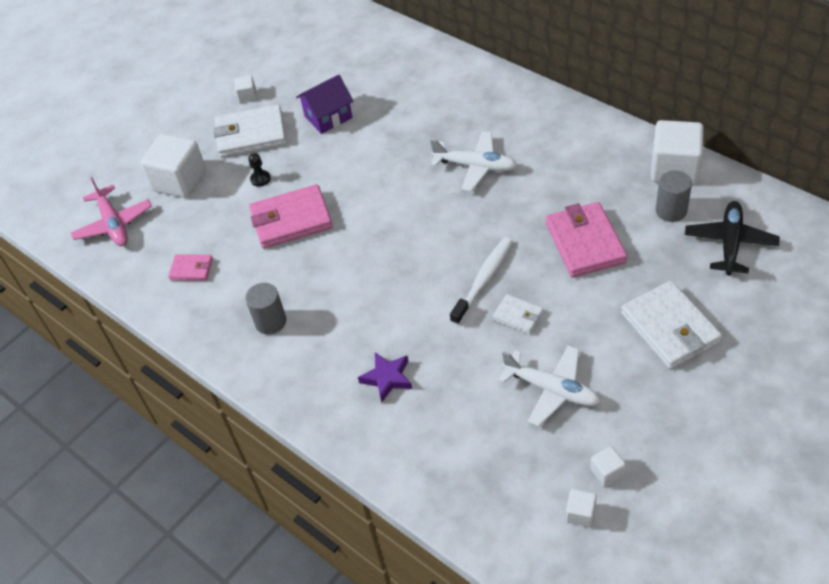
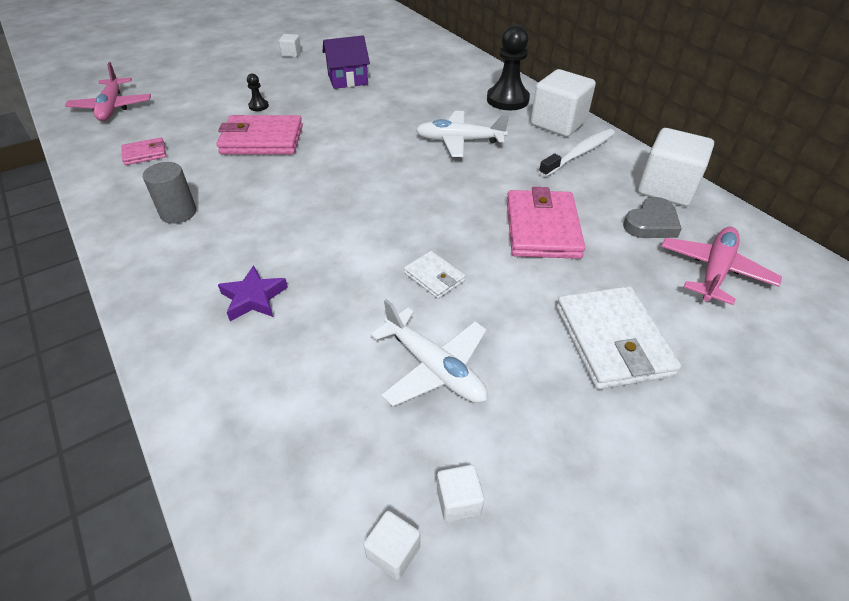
camera: 10 degrees right, 5 degrees down
white cube [141,134,206,198] -> white cube moved to [530,69,596,137]
pink wallet [168,254,213,281] -> pink wallet turned 45 degrees counterclockwise [121,138,166,165]
white wallet [213,104,287,158] -> none
white plane [430,131,517,192] -> white plane turned 150 degrees clockwise [416,111,510,157]
white toothbrush [450,237,513,325] -> white toothbrush moved to [539,128,615,177]
grey cylinder [656,170,692,222] -> grey heart [623,197,682,238]
black plane [685,201,780,276] -> pink plane [661,227,782,305]
none -> black pawn [487,25,530,110]

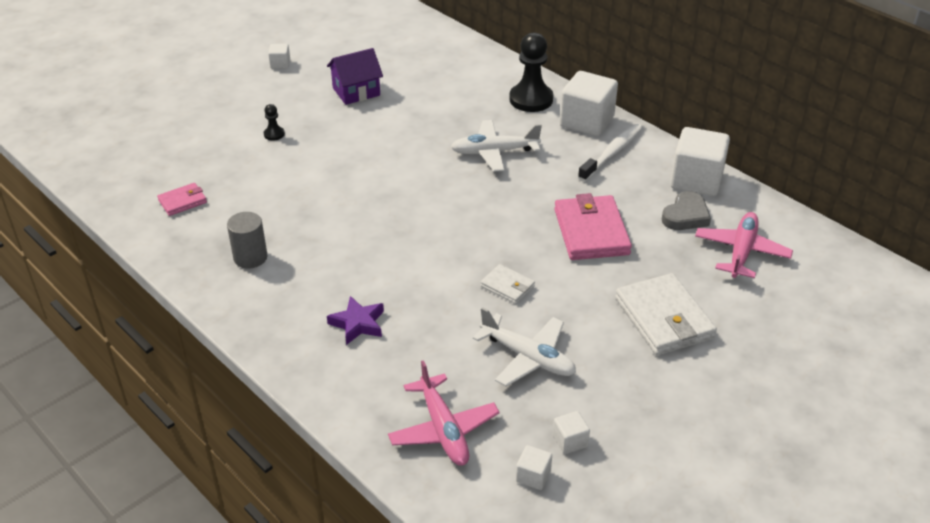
camera: 10 degrees left, 5 degrees down
pink plane [65,62,151,121] -> pink plane moved to [388,360,500,466]
pink wallet [216,115,303,154] -> none

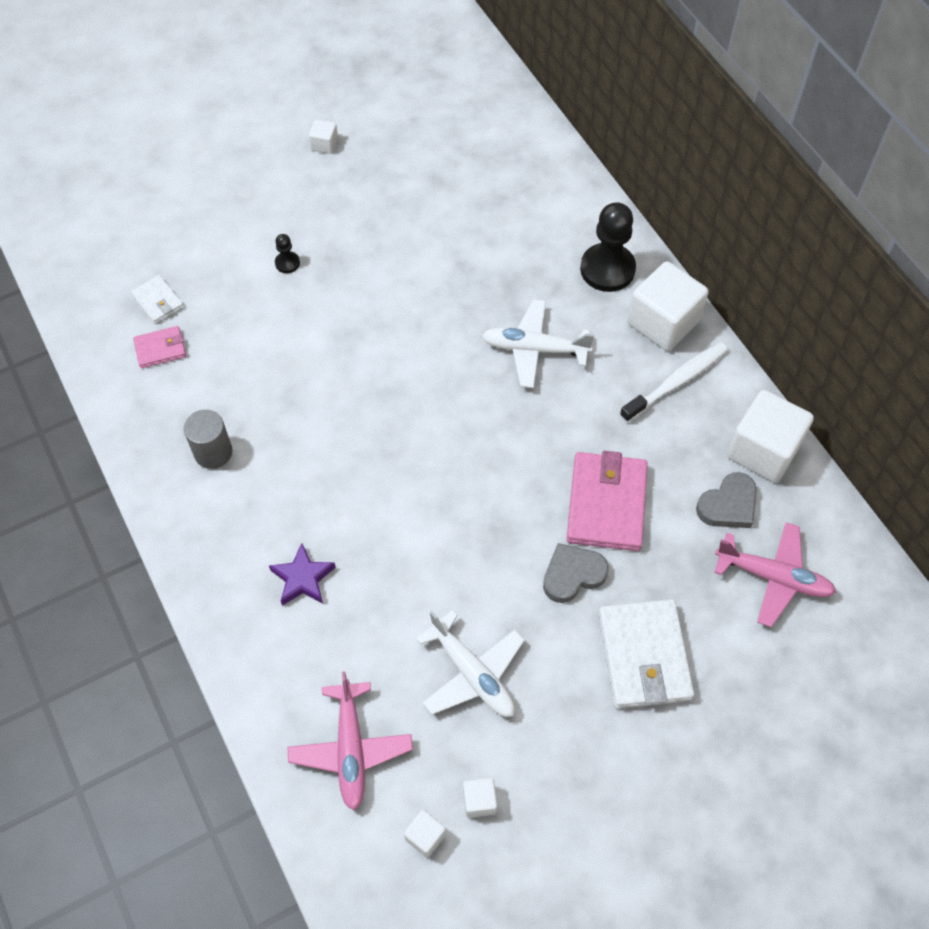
camera: 15 degrees right, 20 degrees up
purple house [327,48,383,105] -> none
white wallet [481,264,535,304] -> white wallet moved to [130,275,184,324]
pink plane [695,212,793,278] -> pink plane turned 75 degrees clockwise [714,522,836,627]
none -> grey heart [543,543,609,603]

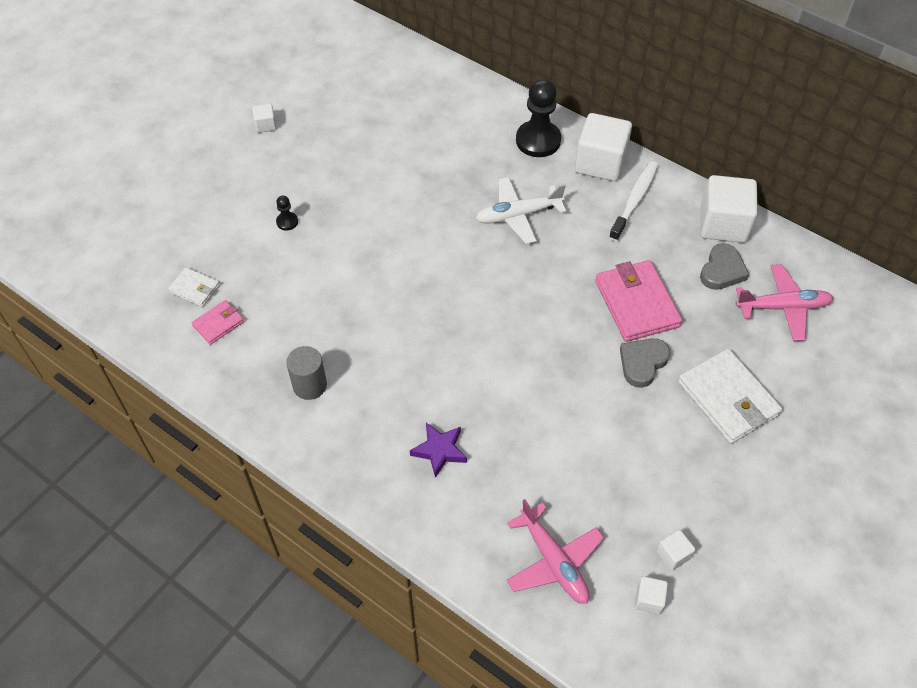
camera: 25 degrees left, 5 degrees down
white plane [416,610,525,717] -> none

